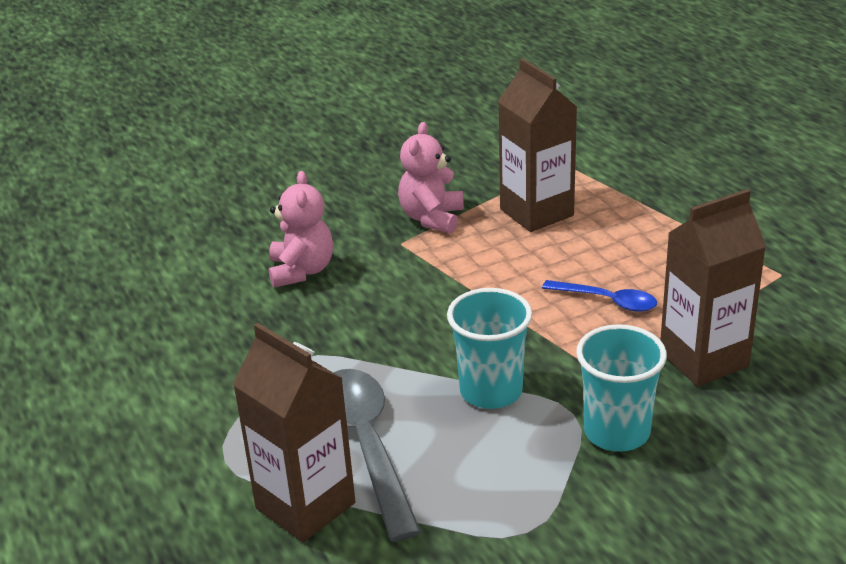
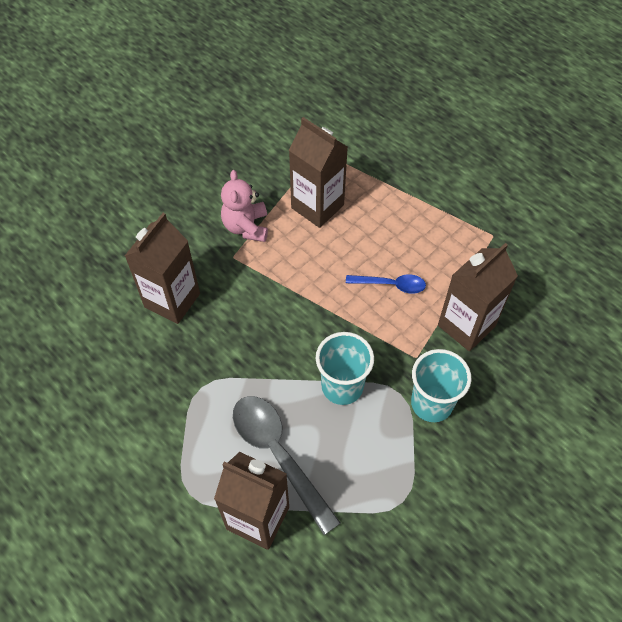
camera: 20 degrees left, 25 degrees up
pink teddy bear [268,171,333,288] -> brown carton [125,213,200,324]

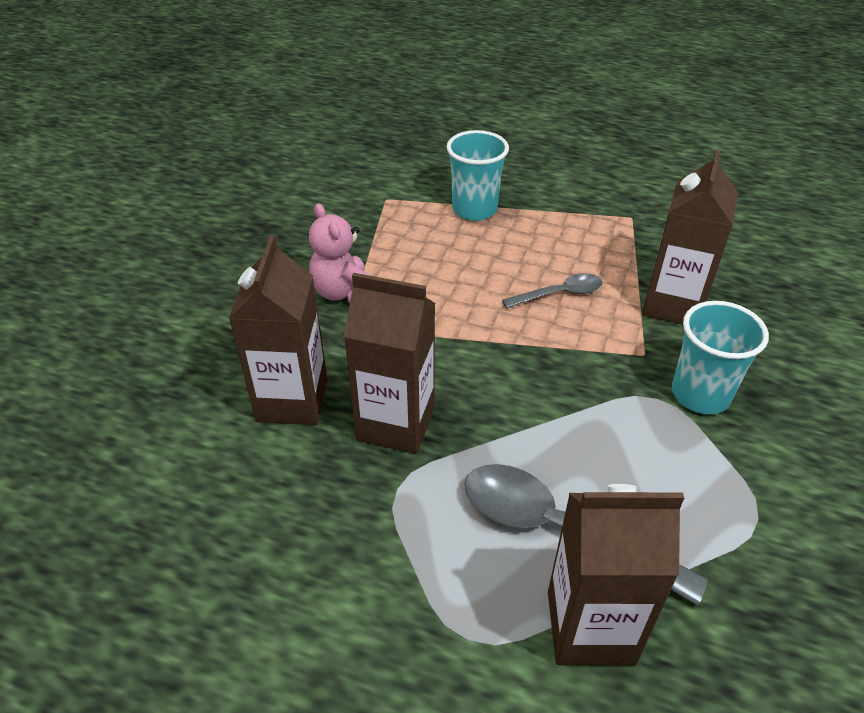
camera: 25 degrees left, 15 degrees down
brown carton [289,117,348,228] -> brown carton moved to [344,273,435,454]
turquoise cup [316,332,374,405] -> turquoise cup moved to [446,130,509,221]
blue spoon [346,274,426,293] -> grey spoon [502,273,602,308]

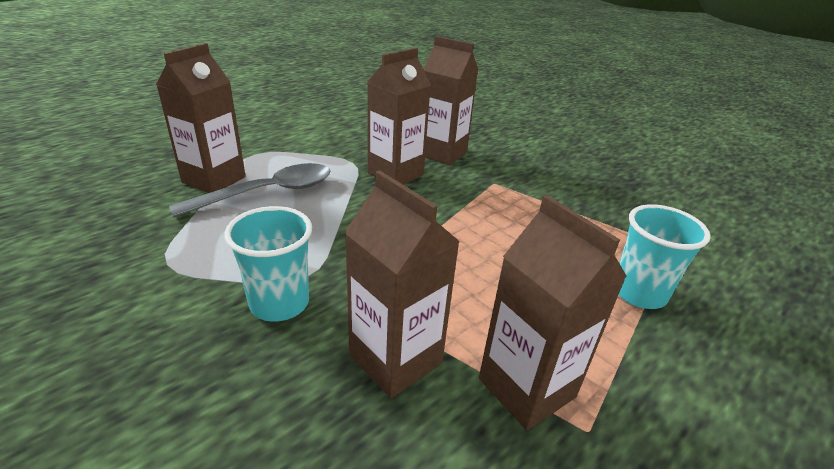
camera: 115 degrees right, 10 degrees down
pink teddy bear [309,203,370,303] -> none
grey spoon [502,273,602,308] -> none
none -> brown carton [479,195,627,430]

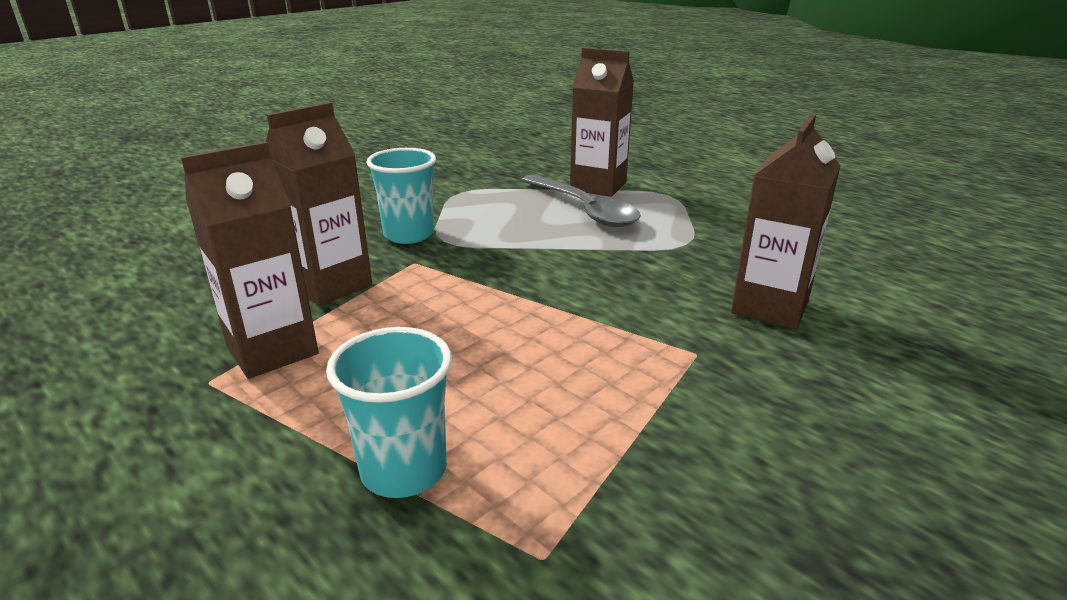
camera: 90 degrees right, 5 degrees down
brown carton [367,48,431,184] -> none

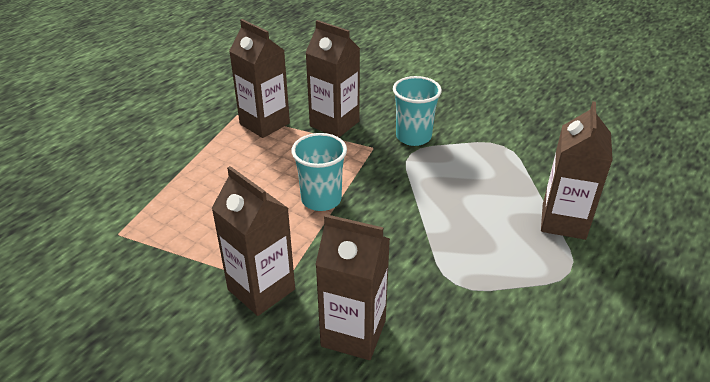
camera: 80 degrees right, 10 degrees up
turquoise cup [326,327,452,498] -> turquoise cup moved to [291,133,347,211]
grey spoon [522,175,641,227] -> none
none -> brown carton [211,166,295,316]

